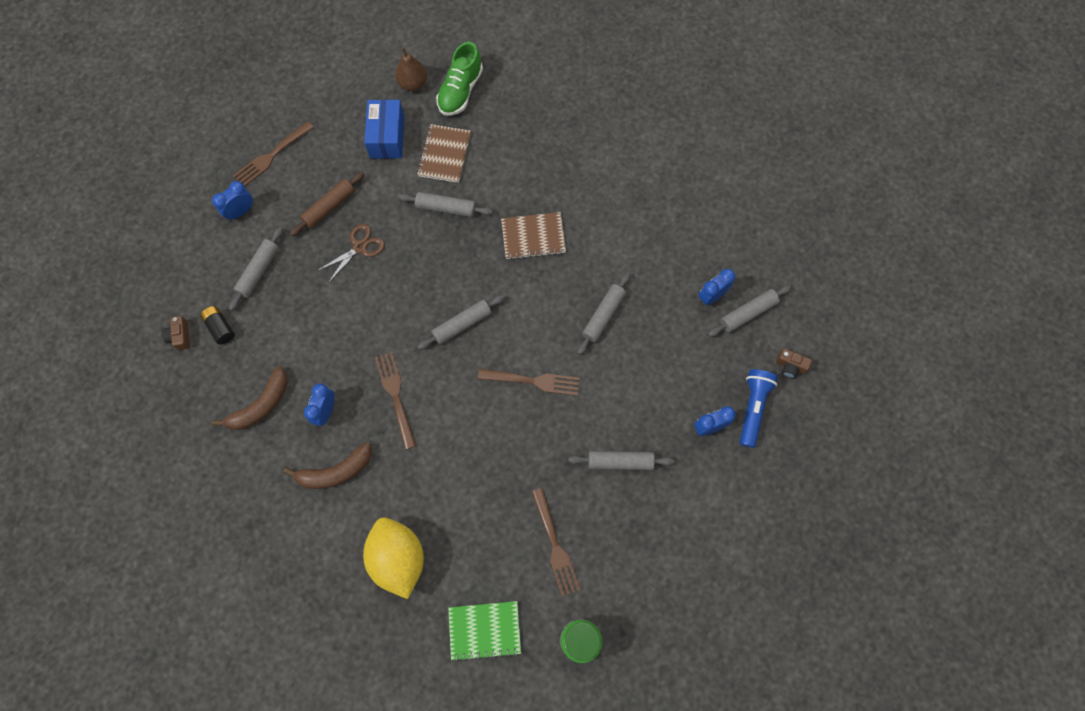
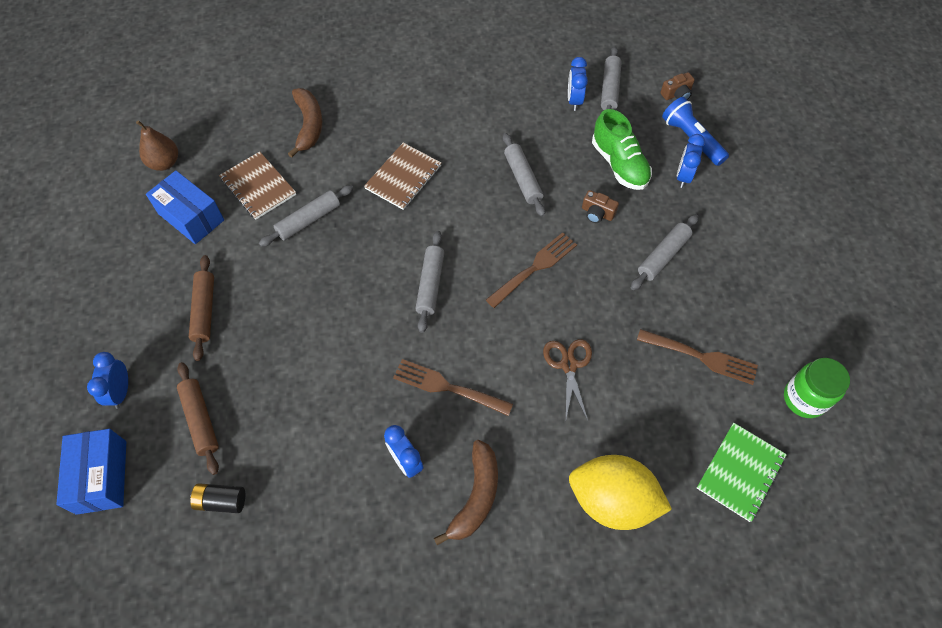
camera: 50 degrees left, 10 degrees down
brown camera [162,316,190,350] -> brown camera moved to [582,190,619,223]
brown banana [212,366,288,430] -> brown banana moved to [288,88,322,158]
grey rolling pin [229,227,283,311] -> brown rolling pin [177,362,219,475]
brown fork [233,121,314,186] -> none
brown scissors [317,224,385,283] -> brown scissors moved to [543,339,592,421]
green shoe [436,42,483,116] -> green shoe moved to [592,109,652,190]
none -> blue box [56,429,126,515]

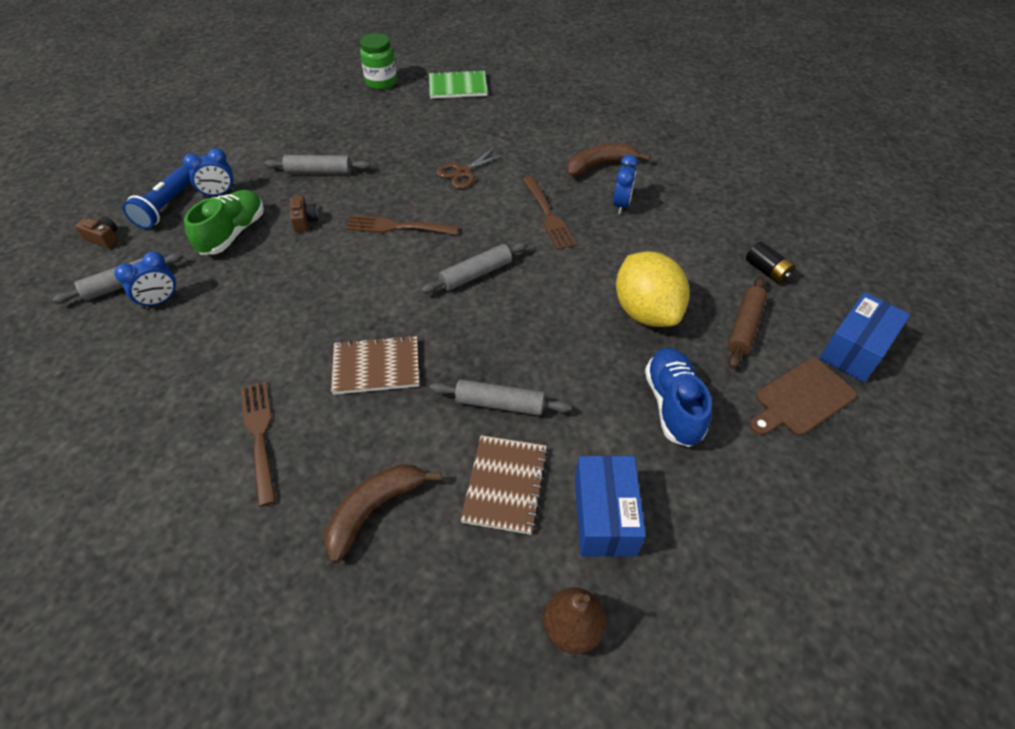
camera: 130 degrees left, 10 degrees down
blue clock [87,352,128,409] -> brown cutting board [750,358,857,436]
brown rolling pin [189,255,214,361] -> blue shoe [645,348,712,447]
grey rolling pin [503,133,546,217] -> none
yellow lemon [569,455,672,530] -> yellow lemon moved to [616,251,690,327]
brown fork [637,329,758,385] -> brown fork moved to [240,381,276,507]

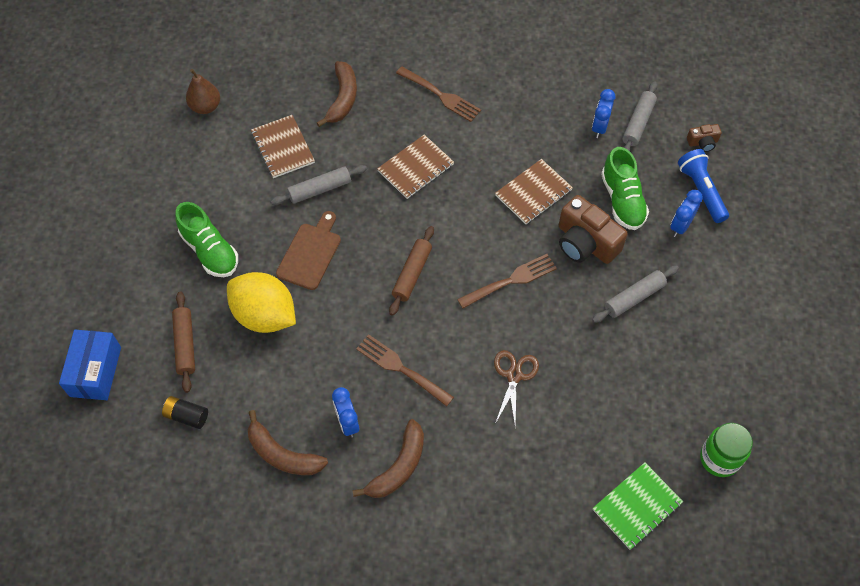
camera: 145 degrees right, 10 degrees up
brown camera [290,196,318,232] -> brown camera [559,195,628,264], size x2.06
grey rolling pin [421,242,528,294] -> brown rolling pin [389,226,434,316]
blue box [575,455,646,557] -> none
blue shoe [645,348,712,447] -> green shoe [175,202,238,277]
brown cutting board [750,358,857,436] -> brown cutting board moved to [276,211,341,290]
none -> brown banana [248,410,328,475]
none -> brown notebook [495,159,573,224]

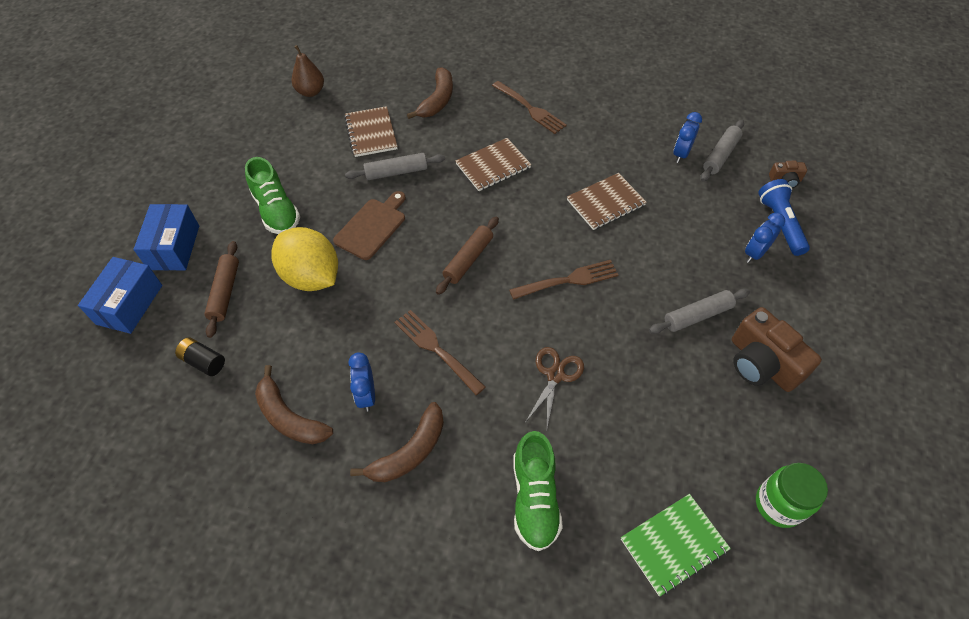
camera: 10 degrees right, 5 degrees down
brown camera [559,195,628,264] -> brown camera moved to [732,307,822,392]
green shoe [601,147,649,230] -> green shoe moved to [513,431,563,551]
none -> blue box [133,204,199,271]

